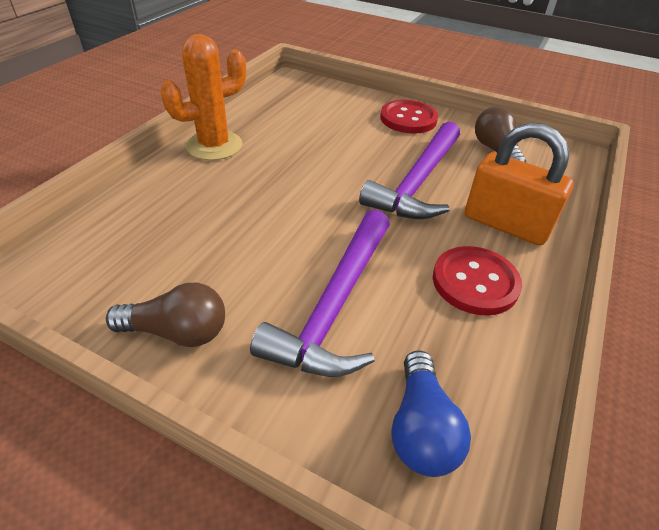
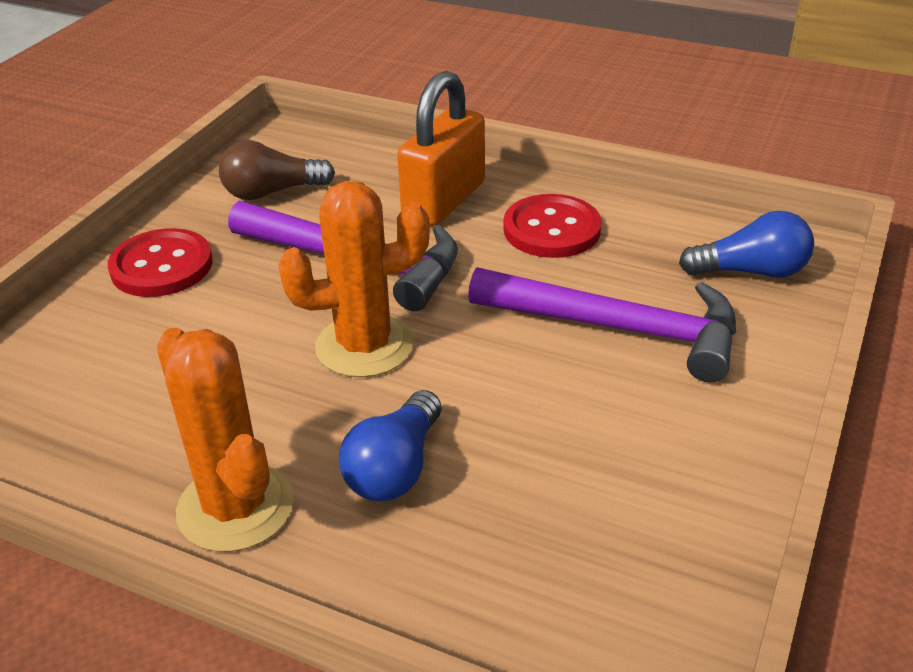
camera: 90 degrees left, 5 degrees down
brown light bulb [106,283,225,347] -> none
none -> orange cactus [278,181,430,378]
none -> blue light bulb [339,390,441,501]

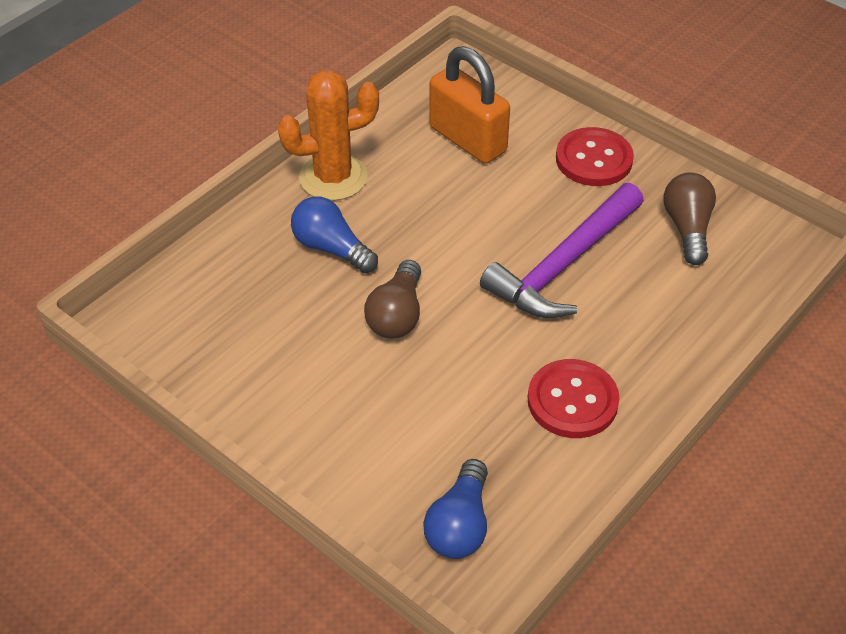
camera: 105 degrees right, 10 degrees up
orange cactus [278,181,430,378] -> none
orange padlock [397,71,485,226] -> orange padlock moved to [429,46,510,164]
purple hammer [468,267,736,382] -> none
none -> brown light bulb [364,260,421,338]

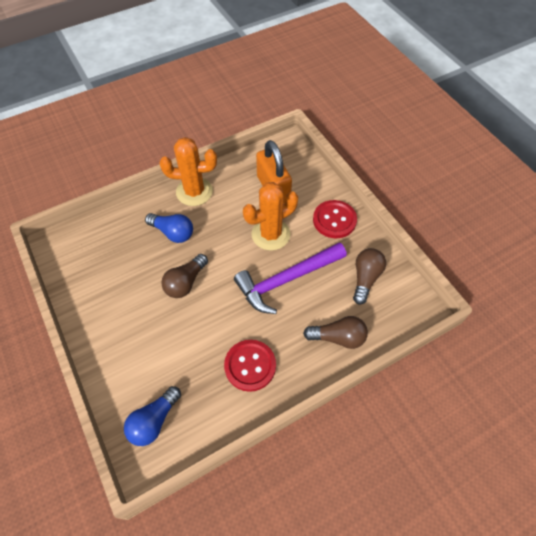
camera: 20 degrees right, 10 degrees up
blue light bulb [291,197,378,273] -> blue light bulb turned 150 degrees clockwise [145,213,193,243]
none -> orange cactus [243,182,298,250]
none -> brown light bulb [303,316,368,349]

